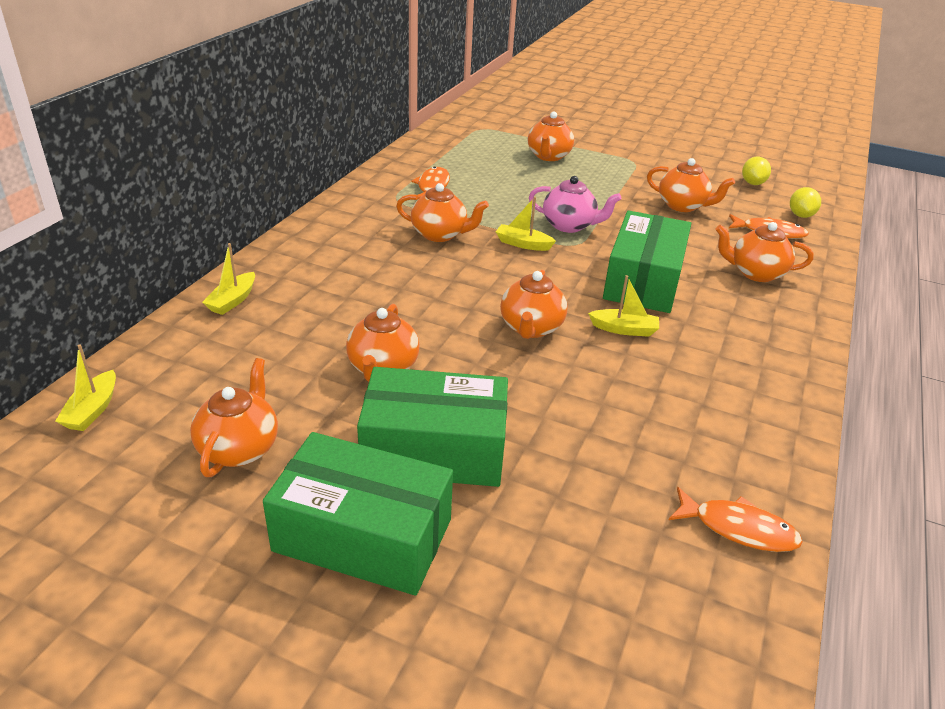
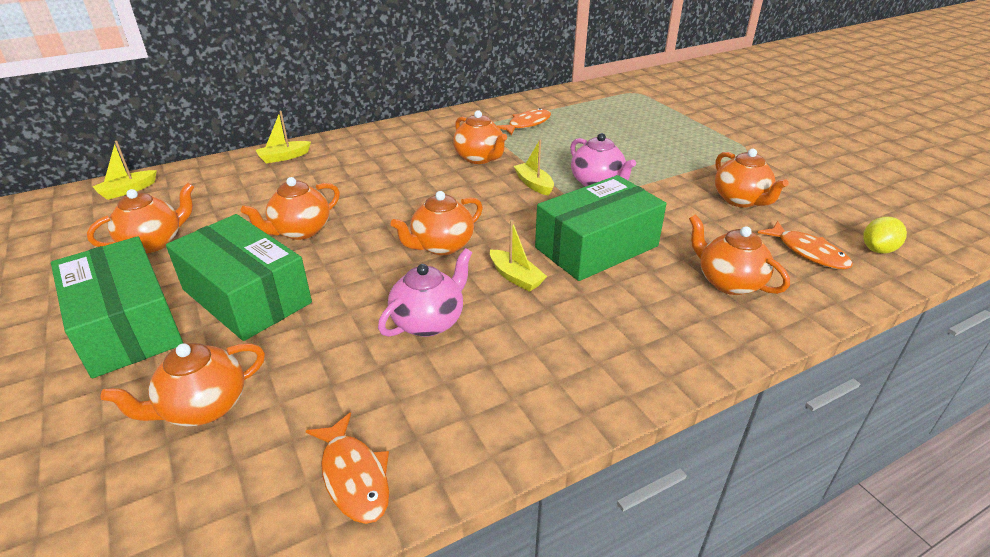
camera: 40 degrees right, 0 degrees up
orange teapot [528,111,574,161] -> orange teapot moved to [101,343,265,426]
yellow lemon [742,157,771,185] -> none
none -> pink teapot [378,248,472,337]

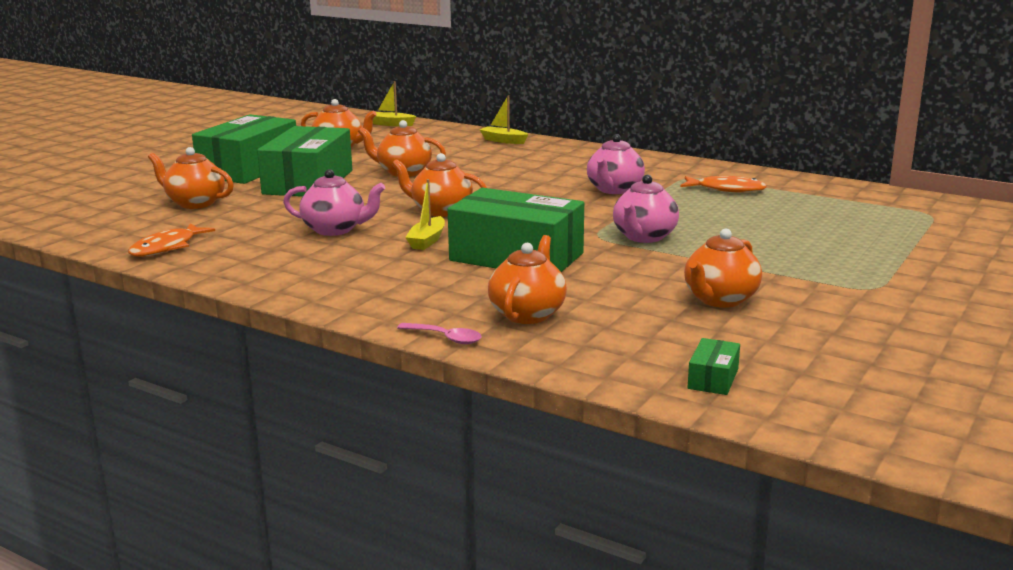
camera: 60 degrees right, 15 degrees down
orange teapot [453,110,507,164] -> pink teapot [587,134,645,194]
yellow boat [514,140,554,196] -> none
orange fish [758,221,853,270] -> none
yellow lemon [863,217,907,254] -> green box [688,338,740,395]
none -> pink spoon [397,323,482,344]

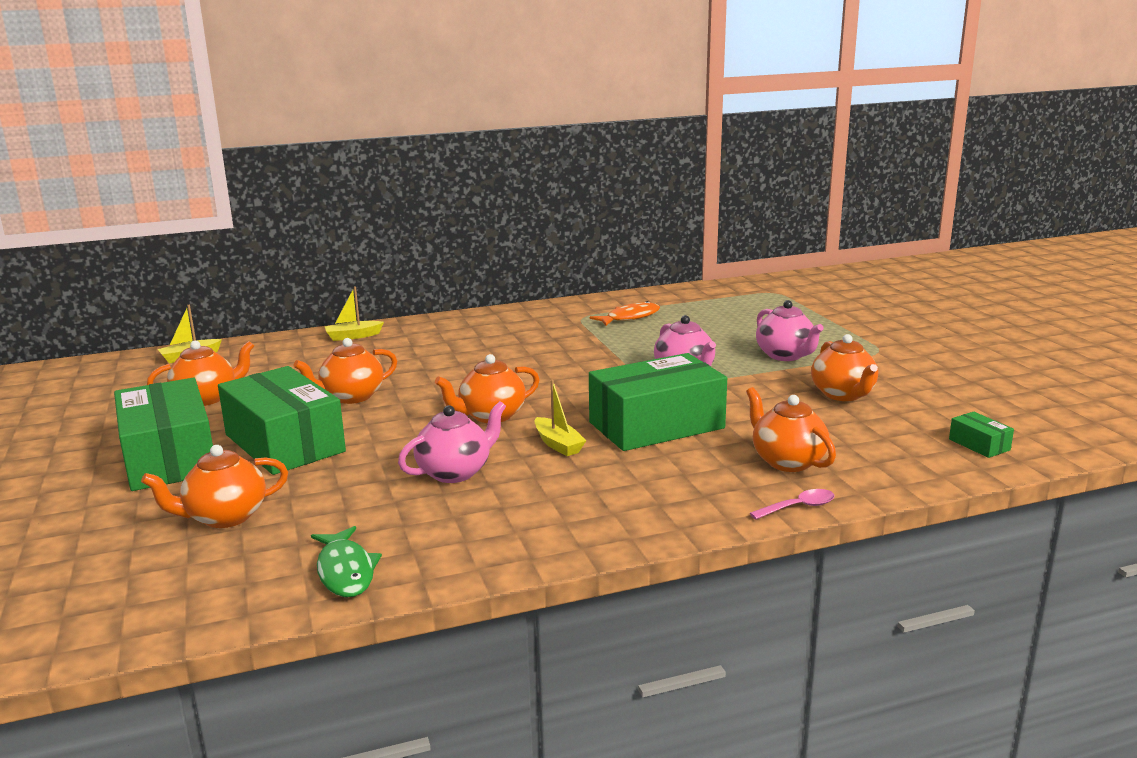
camera: 50 degrees left, 0 degrees up
orange fish [128,223,215,257] -> green fish [311,526,382,597]
pink teapot [587,134,645,194] -> pink teapot moved to [756,300,824,361]

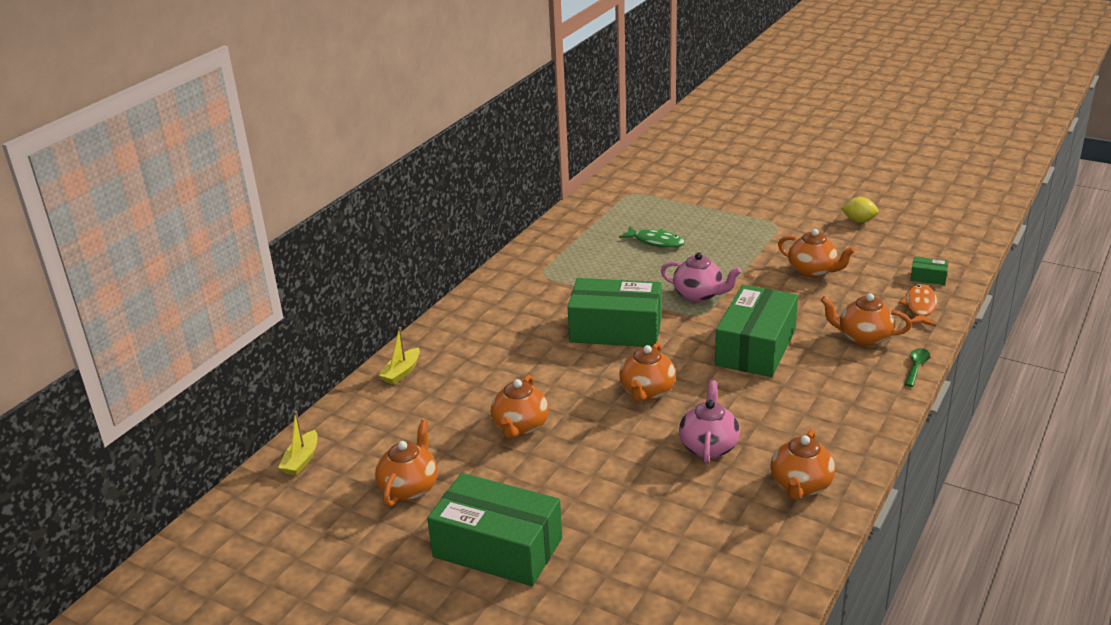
camera: 40 degrees left, 10 degrees up
orange teapot [141,445,288,528] -> orange teapot moved to [770,429,835,500]
green box [218,366,346,475] -> green box moved to [568,278,662,347]
green fish [311,526,382,597] -> green fish moved to [619,226,685,248]
yellow boat [535,380,586,456] -> none
orange fish [590,301,660,326] -> orange fish moved to [898,284,937,327]
pink spoon [750,489,834,519] -> green spoon [905,348,930,387]
pink teapot [756,300,824,361] -> none
none -> yellow lemon [841,197,879,223]

